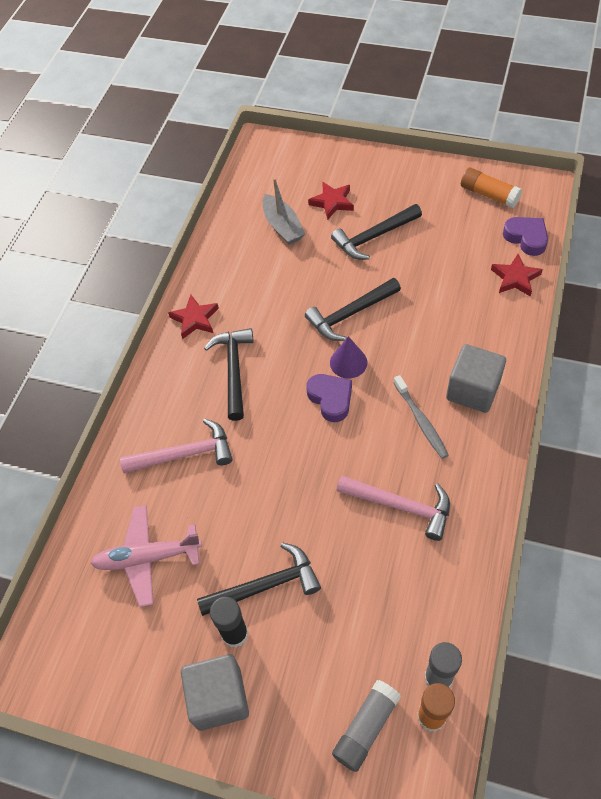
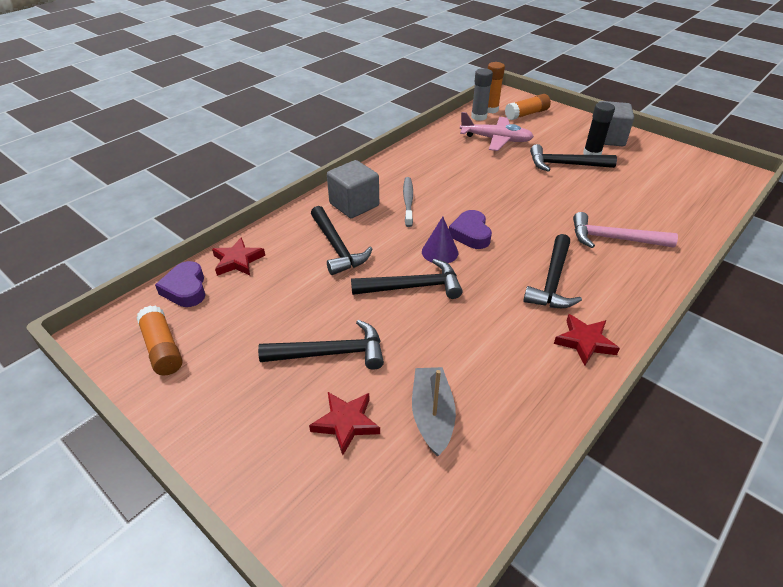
camera: 160 degrees left, 15 degrees down
pink plane [90,505,202,607] -> pink plane moved to [460,112,534,151]
grey glue stick [332,680,401,772] -> orange glue stick [505,94,551,120]
pink hammer [337,476,450,541] -> none
none -> black hammer [311,206,373,275]

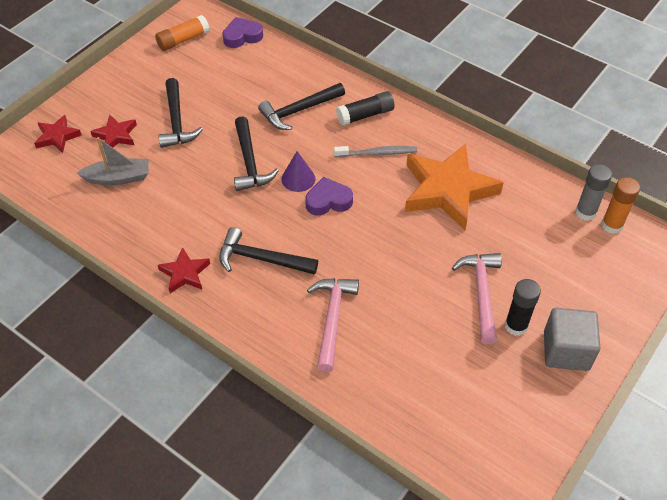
camera: 85 degrees right, 10 degrees up
red star [212,237,265,276] -> red star moved to [34,115,81,153]
grey cube [327,160,379,218] -> black glue stick [336,91,395,126]
pink plane [460,112,534,151] -> none
orange glue stick [505,94,551,120] -> none
black hammer [530,144,617,172] -> pink hammer [452,253,502,344]
none -> orange star [405,144,504,230]

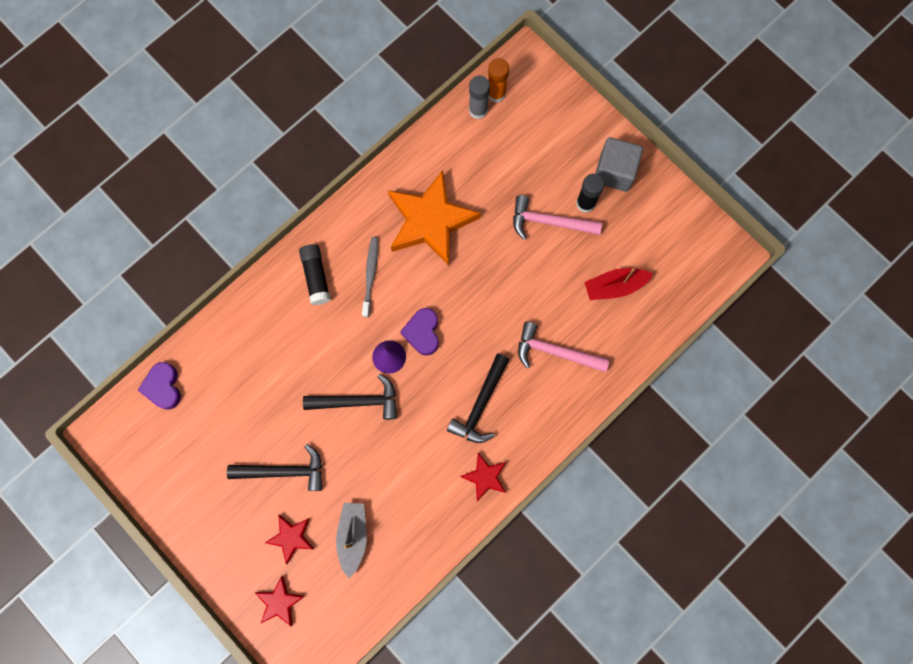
camera: 80 degrees left, 25 degrees up
orange glue stick [155,15,210,51] -> none
black hammer [258,83,345,130] -> none
none -> red boat [584,268,653,300]

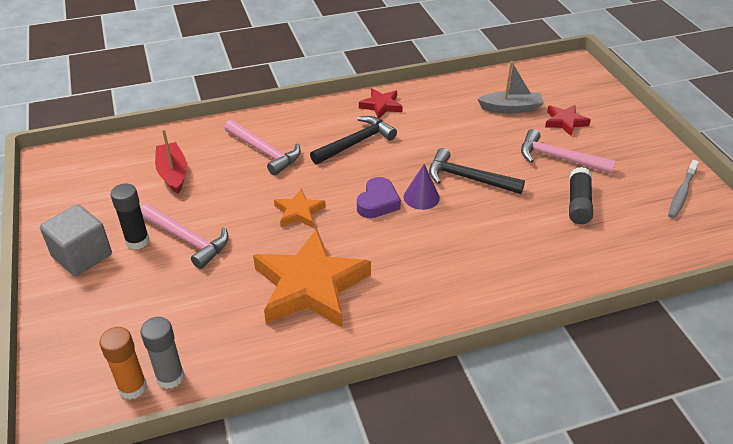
camera: 155 degrees left, 35 degrees down
purple heart [138,362,181,409] -> none
black hammer [227,444,322,491] -> pink hammer [521,129,616,174]
red star [255,576,305,626] -> none
black glue stick [299,244,331,305] -> black glue stick moved to [569,167,593,224]
grey boat [336,503,367,578] -> grey boat turned 120 degrees counterclockwise [477,61,544,113]
grey toothbrush [362,237,378,317] -> grey toothbrush moved to [668,160,699,218]
red boat [584,268,653,300] -> red boat turned 120 degrees counterclockwise [155,129,187,194]
none -> orange star [274,189,326,228]

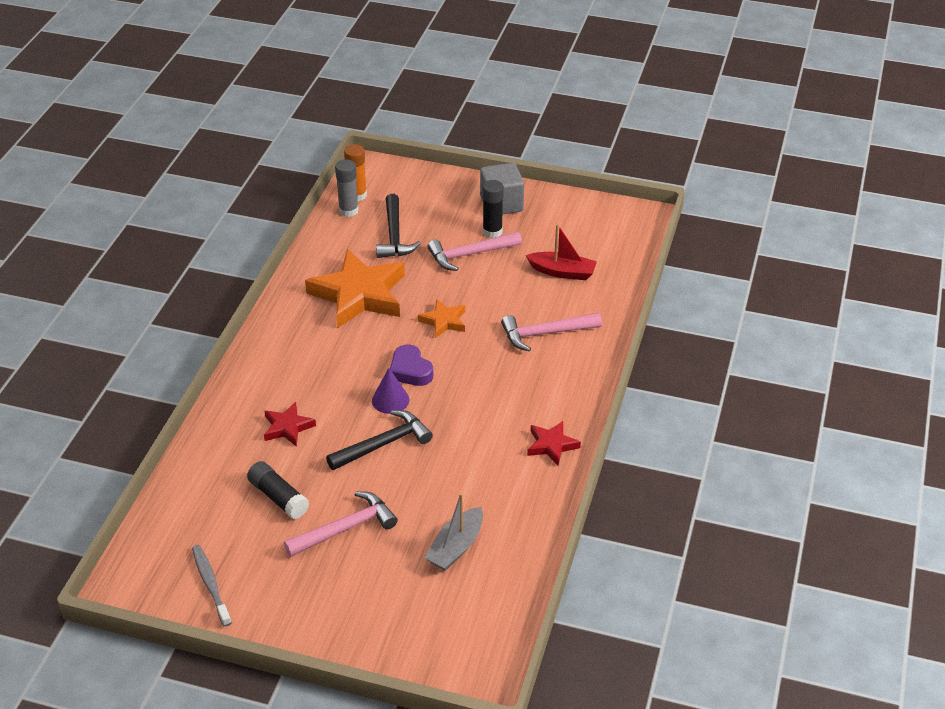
camera: 125 degrees right, 0 degrees up
black hammer [310,116,397,164] -> black hammer moved to [376,194,421,258]
red star [545,105,591,136] -> red star moved to [264,402,316,447]

